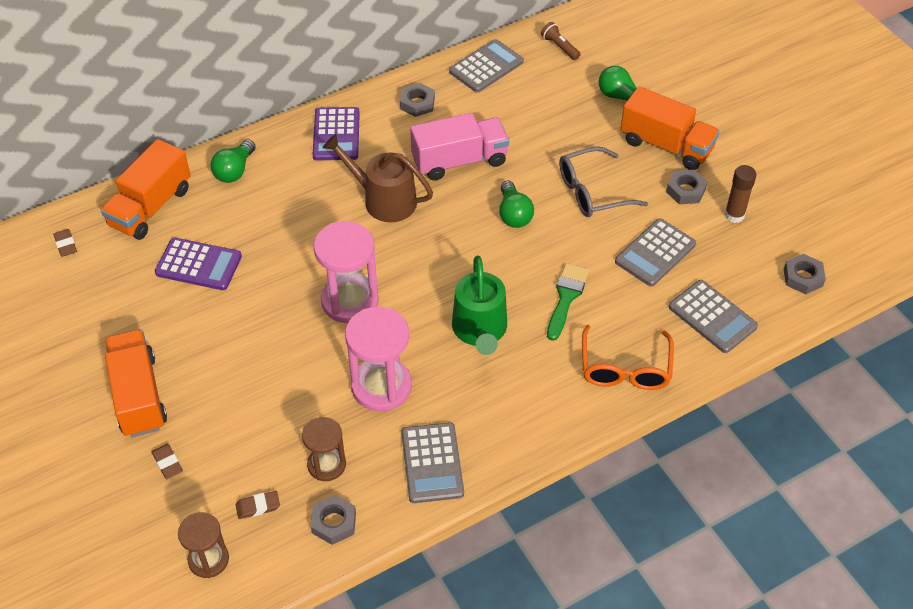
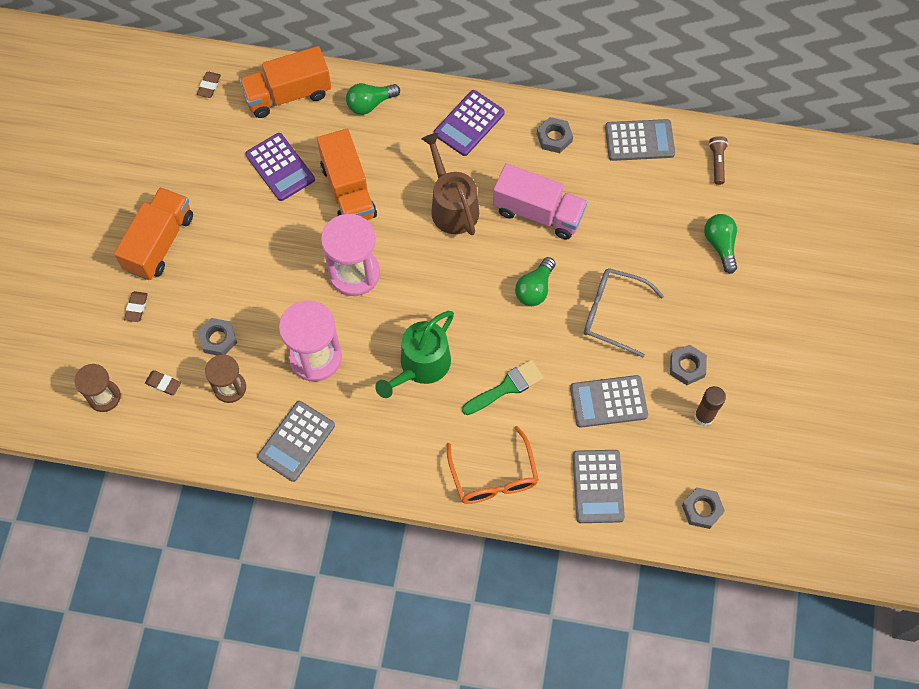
camera: 40 degrees right, 15 degrees up
grey nut [311,495,356,545] -> grey nut moved to [197,318,237,355]
orange glasses [582,325,674,390] -> orange glasses turned 60 degrees counterclockwise [447,426,539,504]
orange truck [620,86,720,170] -> orange truck moved to [317,129,377,220]

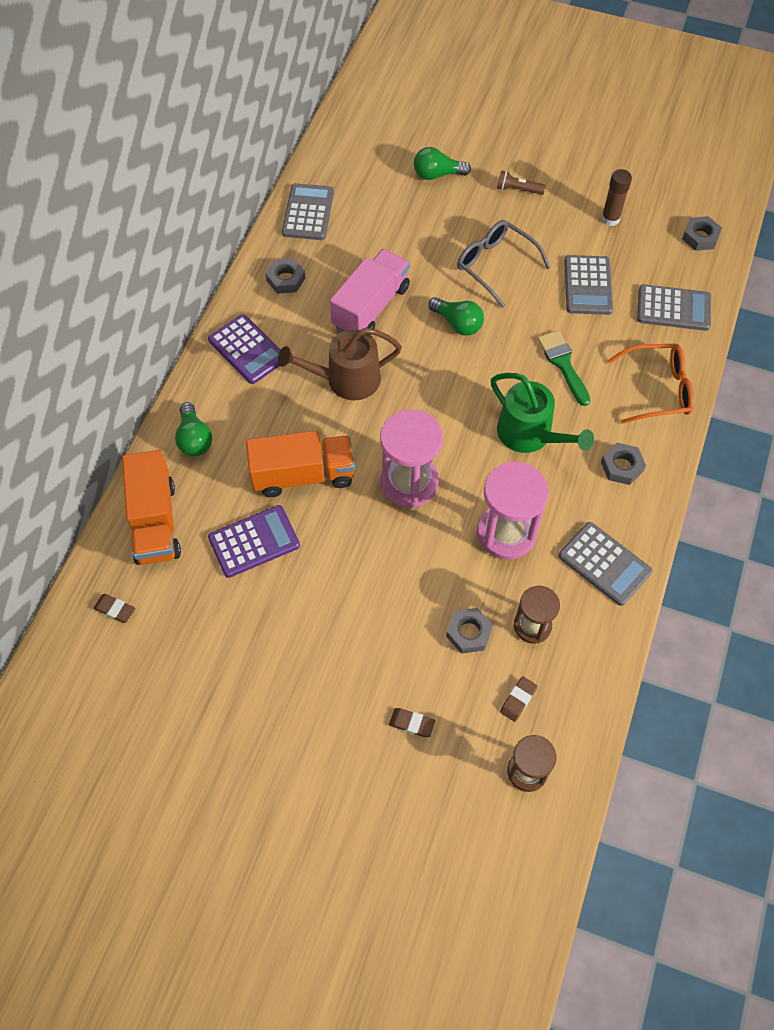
camera: 80 degrees left, 5 degrees down
orange truck [114,187,193,280] -> none
grey glasses [584,268,664,358] -> grey glasses turned 105 degrees clockwise [457,220,551,308]
grey nut [670,345,707,385] -> grey nut moved to [601,443,646,485]
brown flashlight [709,136,728,185] -> brown flashlight moved to [497,170,546,195]

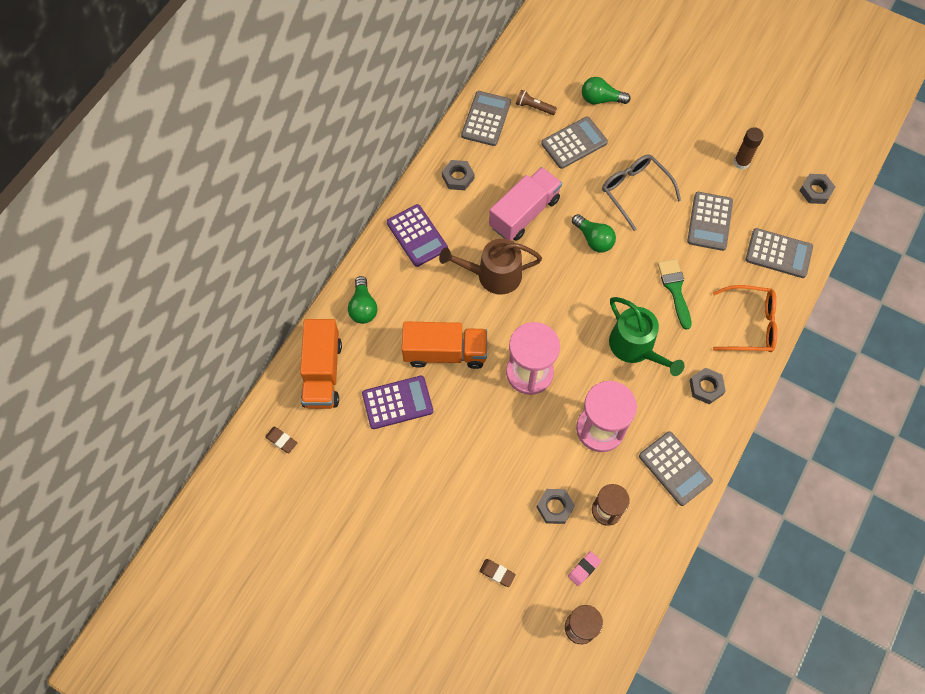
camera: 10 degrees right, 5 degrees up
brown flashlight [497,170,546,195] -> brown flashlight moved to [516,90,557,115]
brown eraser [500,676,538,722] -> pink eraser [568,551,601,586]
none -> grey calculator [541,117,608,169]

